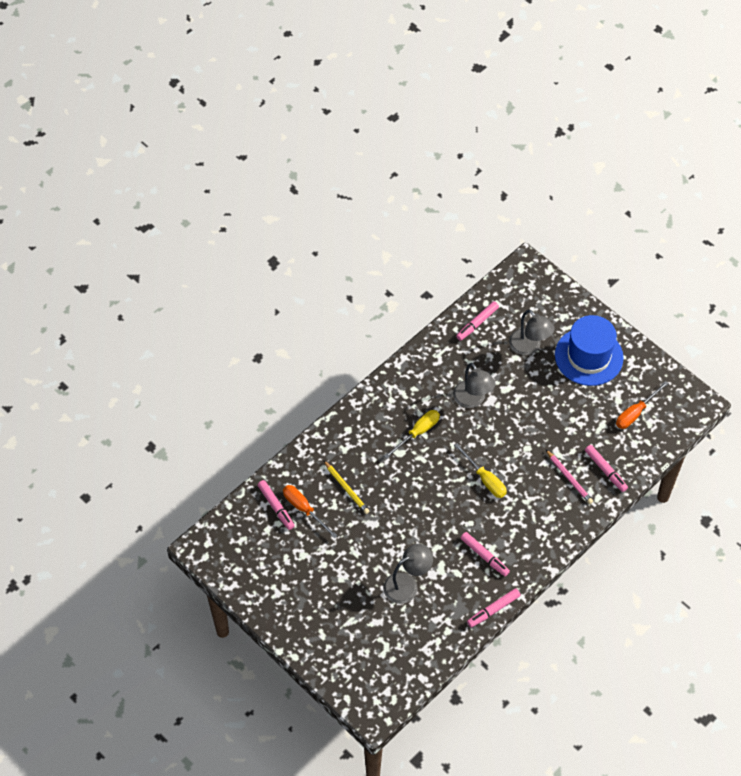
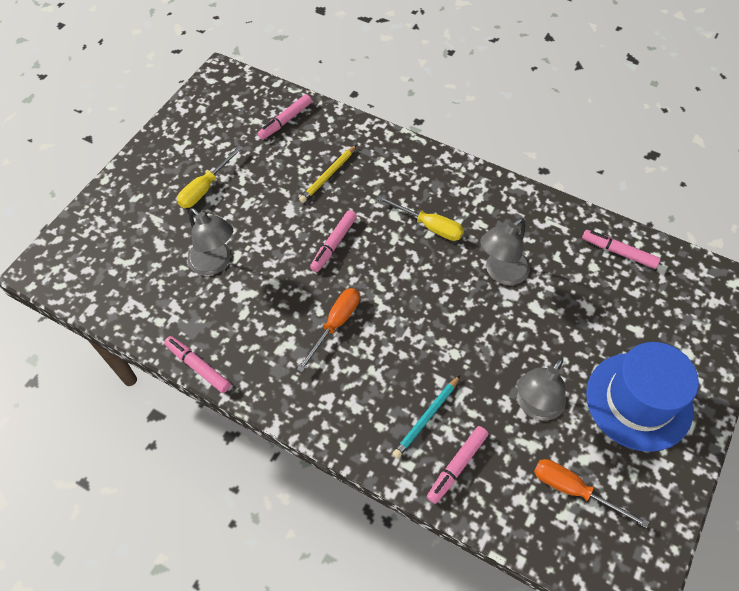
camera: 75 degrees right, 0 degrees up
orange screwdriver [283,485,338,539] -> orange screwdriver moved to [297,288,360,372]
yellow screwdriver [454,443,507,498] -> yellow screwdriver moved to [177,145,243,208]
pink marker [461,532,510,576] -> pink marker moved to [310,210,357,272]
grey lamp [509,310,555,355] -> grey lamp moved to [517,358,566,421]
pink pencil [546,450,593,504] -> turquoise pencil [392,375,460,458]

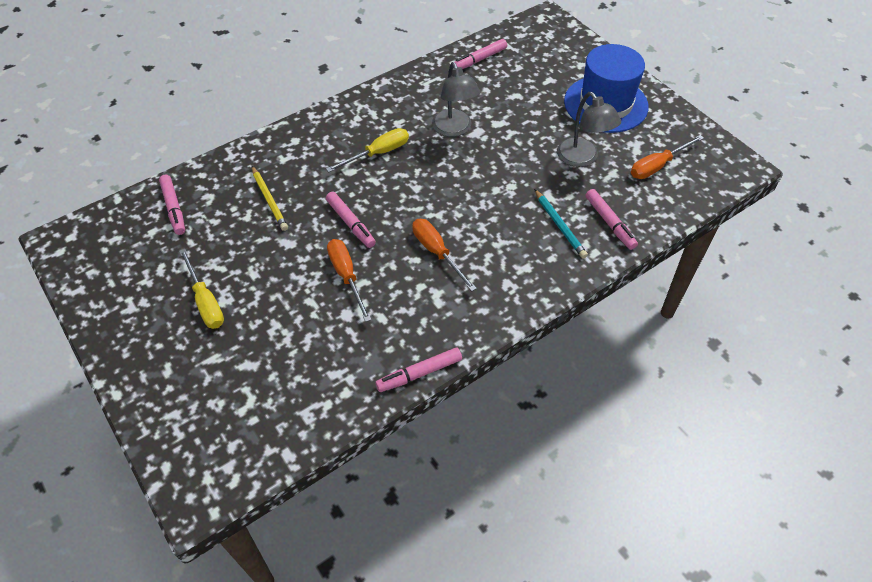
camera: 65 degrees left, 5 degrees down
grey lamp [188,208,233,276] -> none
none -> orange screwdriver [327,239,371,322]

